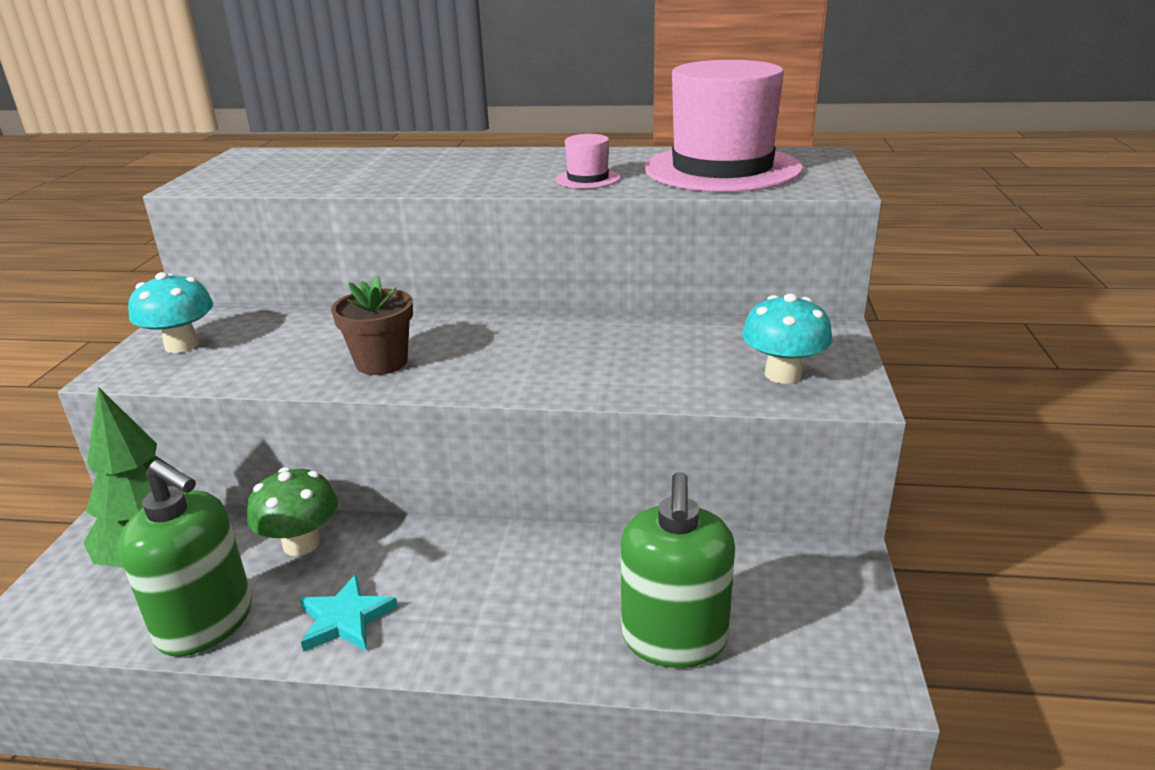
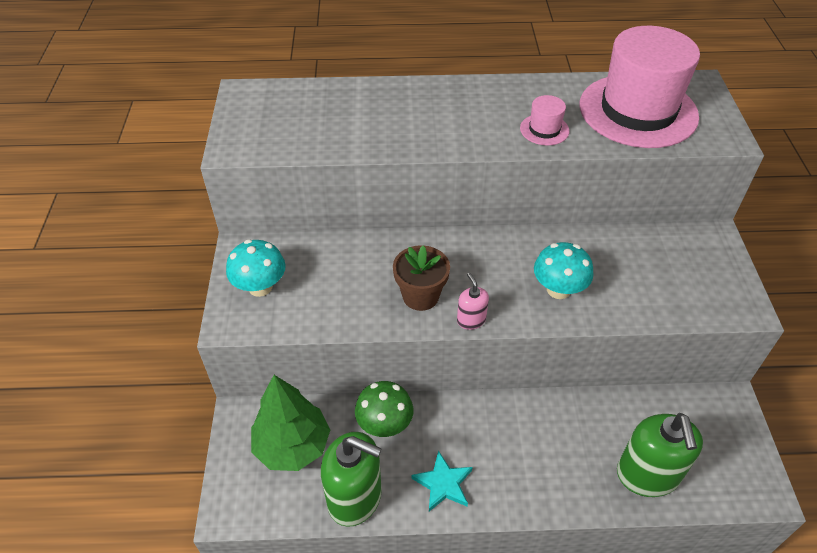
camera: 10 degrees left, 20 degrees up
turquoise mushroom [742,293,833,384] -> turquoise mushroom moved to [534,242,593,299]
none -> pink soap dispenser [457,273,489,330]

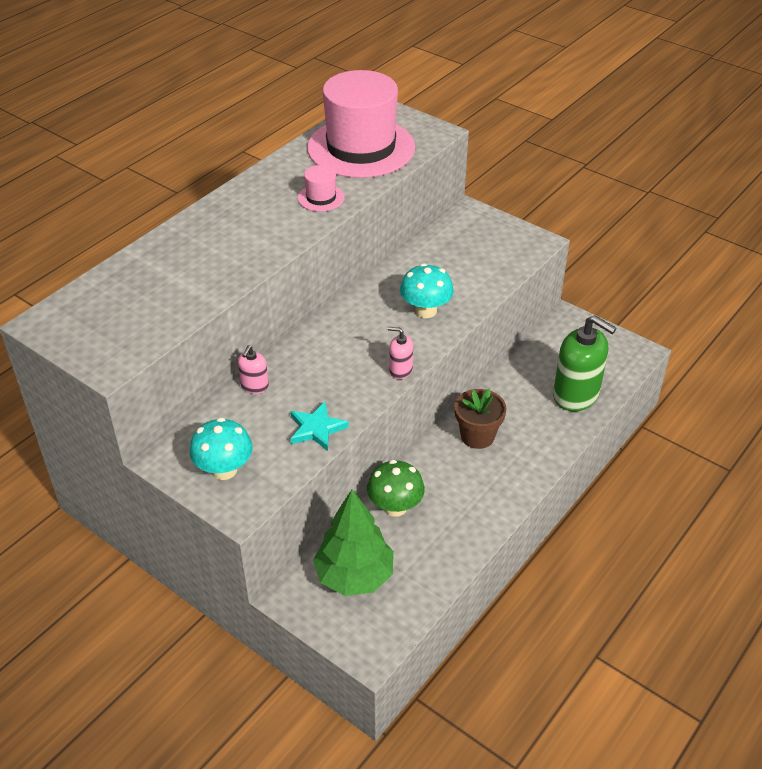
camera: 50 degrees left, 5 degrees down
green soap dispenser [321,432,382,527] -> none
brown flower pot [393,245,450,311] -> brown flower pot moved to [454,389,507,449]
turquoise star [411,451,473,511] -> turquoise star moved to [290,401,349,451]
none -> pink soap dispenser [238,345,269,394]

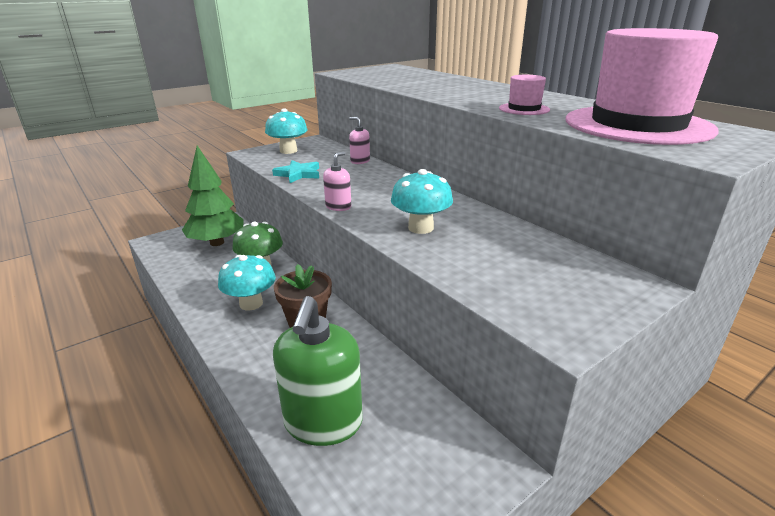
camera: 105 degrees right, 15 degrees down
green soap dispenser [553,315,616,412] -> green soap dispenser turned 45 degrees counterclockwise [273,296,363,446]
none -> turquoise mushroom [218,255,276,311]

